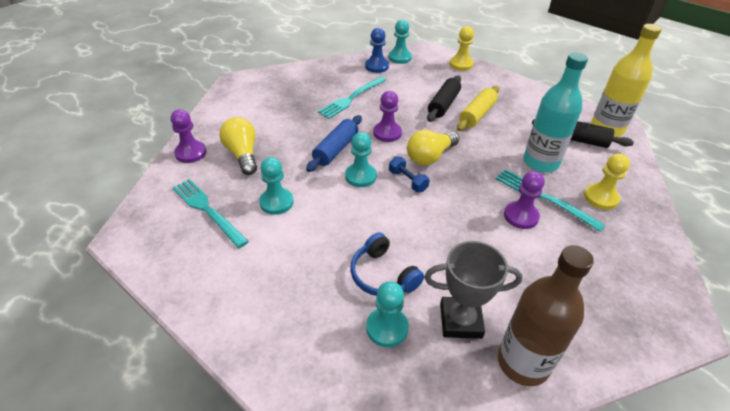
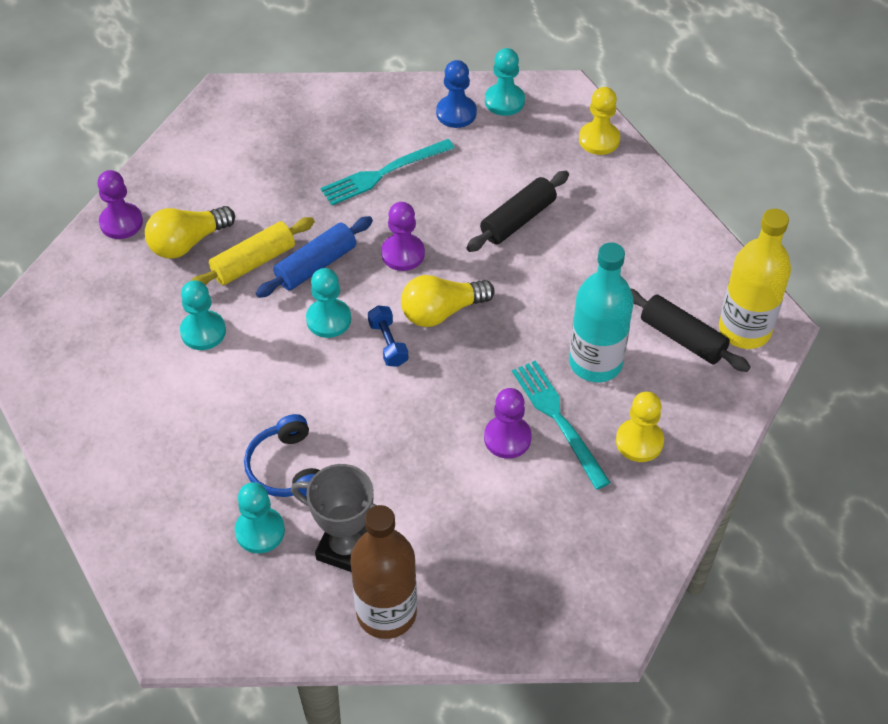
camera: 20 degrees right, 10 degrees up
turquoise fork [172,179,249,248] -> none
yellow light bulb [220,117,257,175] -> yellow light bulb turned 120 degrees counterclockwise [145,206,235,259]
yellow rolling pin [457,86,499,131] -> yellow rolling pin moved to [191,217,315,285]

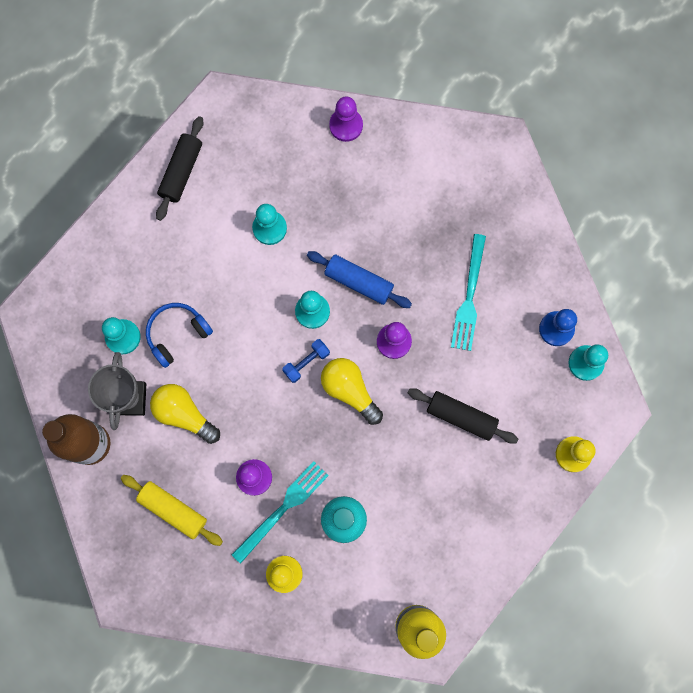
camera: 70 degrees right, 25 degrees up
yellow light bulb [145,206,235,259] -> yellow light bulb moved to [150,384,220,444]
yellow rolling pin [191,217,315,285] -> yellow rolling pin moved to [121,475,223,546]
turquoise fork [321,139,455,205] -> turquoise fork turned 120 degrees counterclockwise [451,234,486,351]
black rolling pin [630,288,751,372] -> black rolling pin moved to [156,116,203,221]

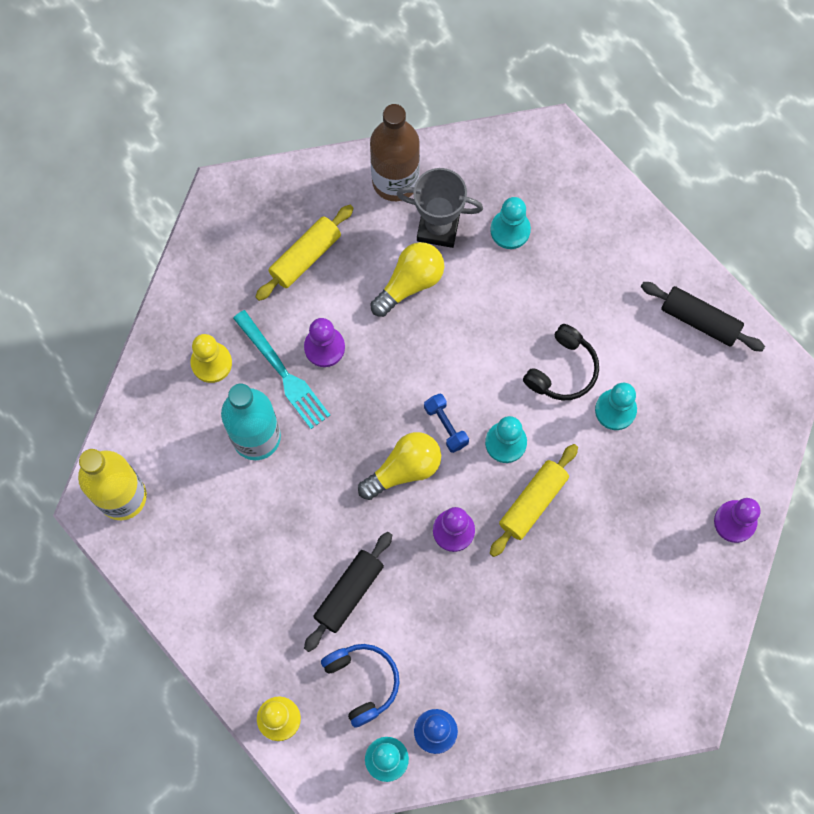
camera: 100 degrees right, 5 degrees down
blue headphones [146,303,213,368] -> blue headphones moved to [321,644,400,728]
blue rolling pin [307,251,412,308] -> yellow rolling pin [490,444,578,557]
turquoise fork [451,234,486,351] -> none
none -> black headphones [523,324,599,400]

